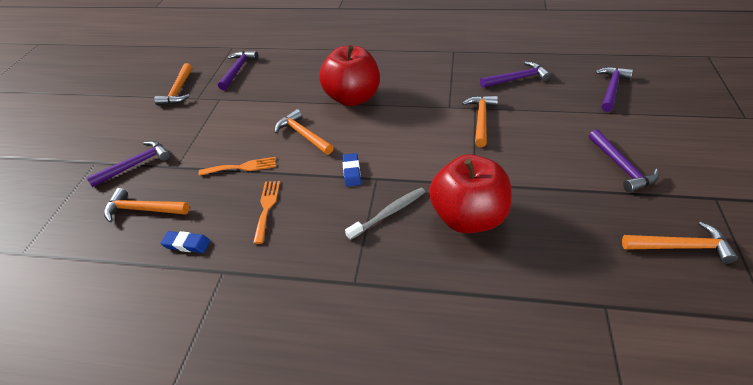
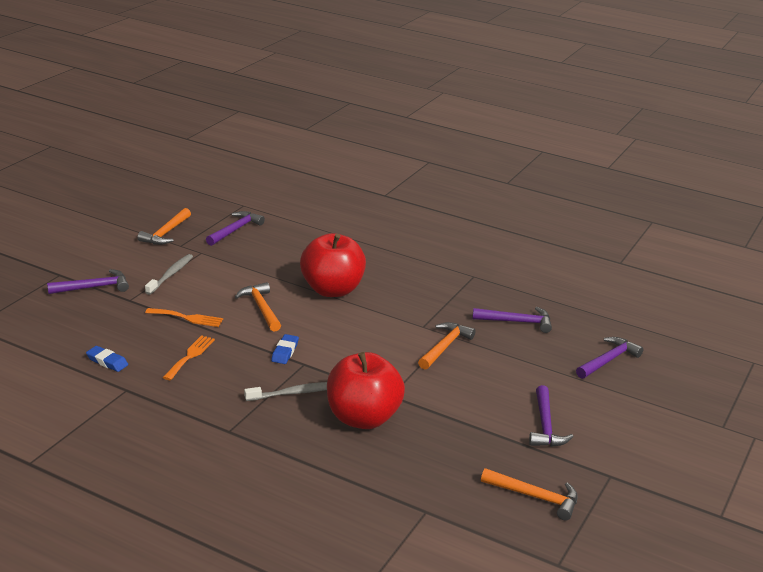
camera: 15 degrees right, 15 degrees down
orange hammer [104,188,189,223] -> none
none -> grey toothbrush [145,254,193,295]

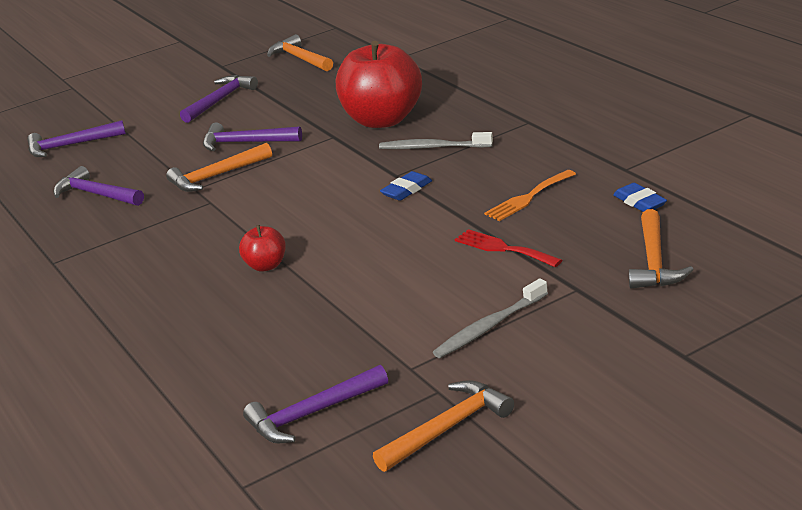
camera: 145 degrees left, 0 degrees up
purple hammer [47,269,129,294] -> purple hammer moved to [203,123,302,151]
orange fork [145,308,223,327] -> red fork [455,229,562,267]
orange hammer [235,282,281,332] -> orange hammer moved to [629,209,694,289]
red apple [300,233,366,297] -> red apple [239,225,286,272], size x0.45

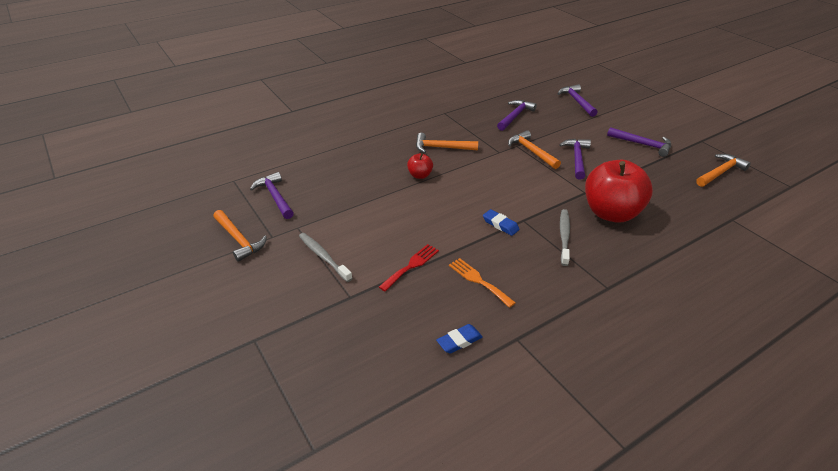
camera: 85 degrees right, 10 degrees up
orange hammer [629,209,694,289] -> orange hammer moved to [416,133,478,153]

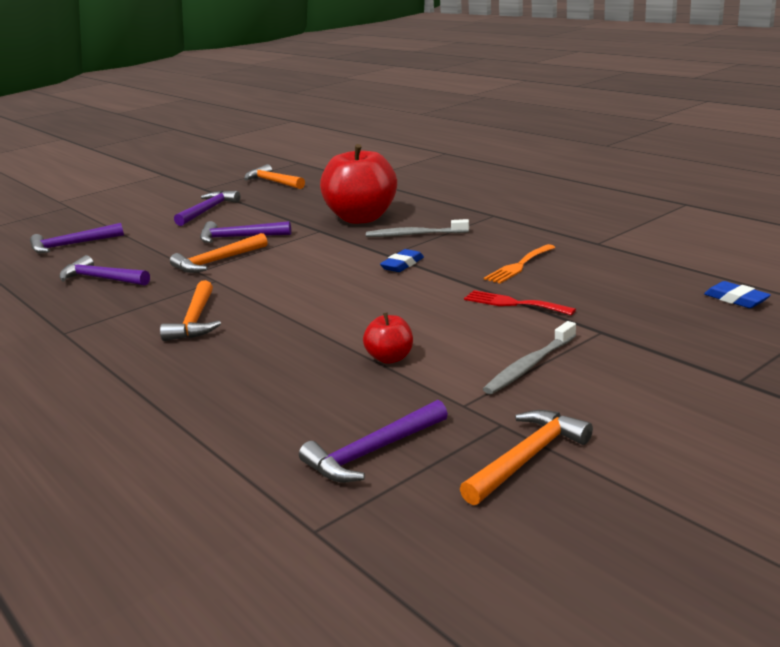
camera: 95 degrees left, 15 degrees down
red apple [407,153,433,179] -> red apple moved to [363,313,413,364]
blue eraser [436,324,483,354] -> blue eraser moved to [704,281,771,308]

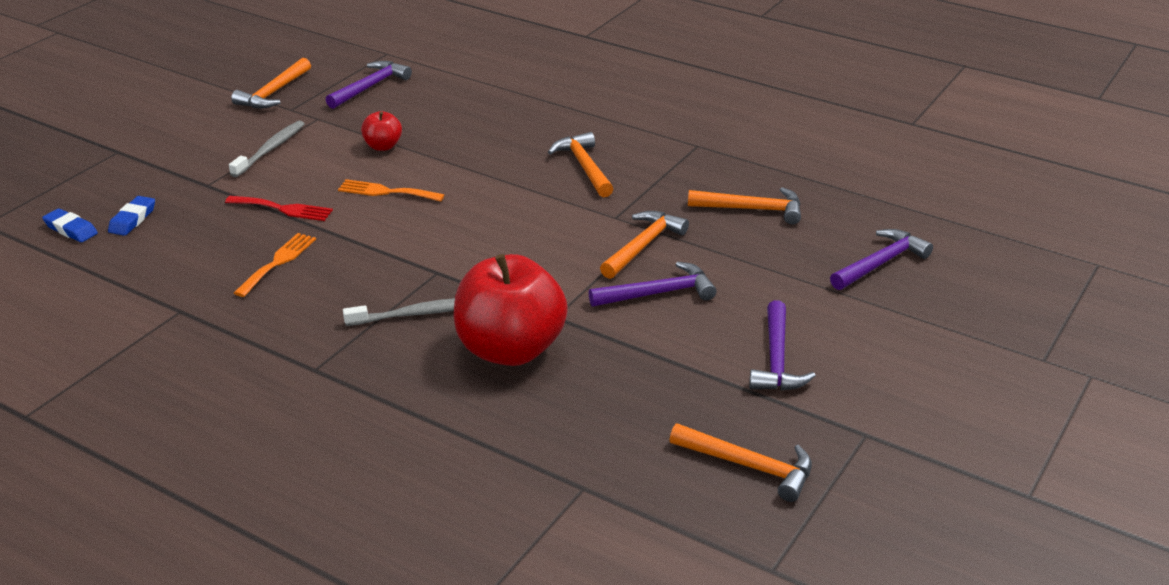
camera: 160 degrees right, 10 degrees up
purple hammer [59,255,150,286] -> orange hammer [688,187,801,224]
blue eraser [380,249,424,272] -> blue eraser moved to [108,196,155,236]
none -> orange fork [338,179,444,202]

